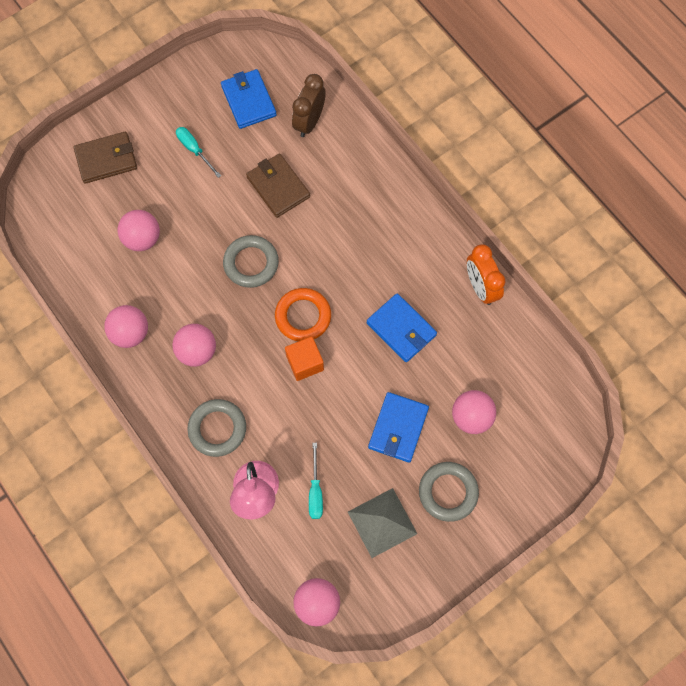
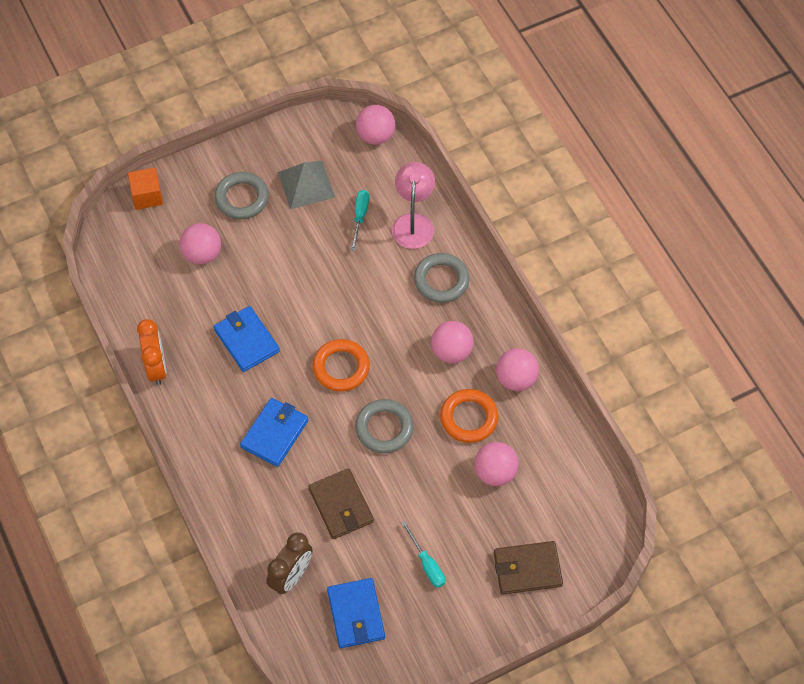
camera: 170 degrees left, 10 degrees down
orange cube [285,336,324,381] -> orange cube moved to [128,168,163,210]
blue wallet [368,392,429,463] -> blue wallet moved to [240,398,308,467]
none -> orange ring [440,389,498,443]

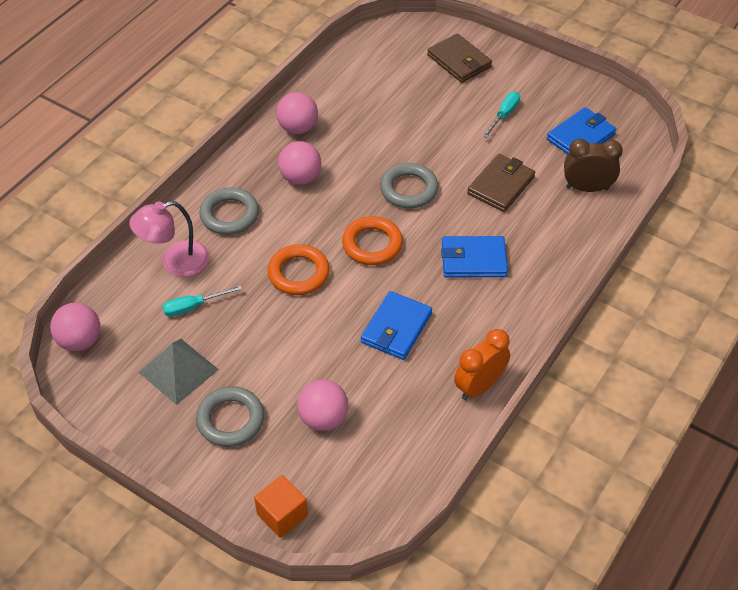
camera: 120 degrees left, 10 degrees down
orange ring [440,389,498,443] -> orange ring moved to [268,244,330,295]
pink ball [474,442,519,486] -> none

